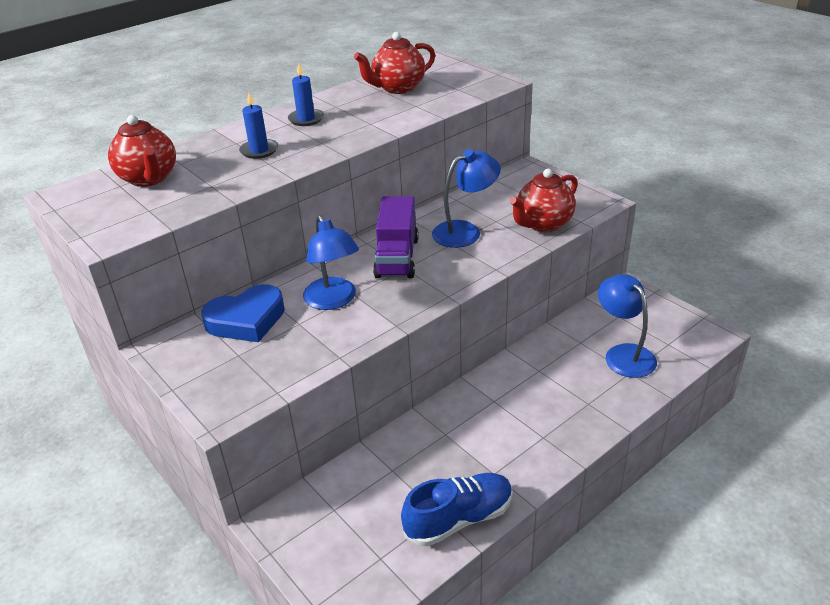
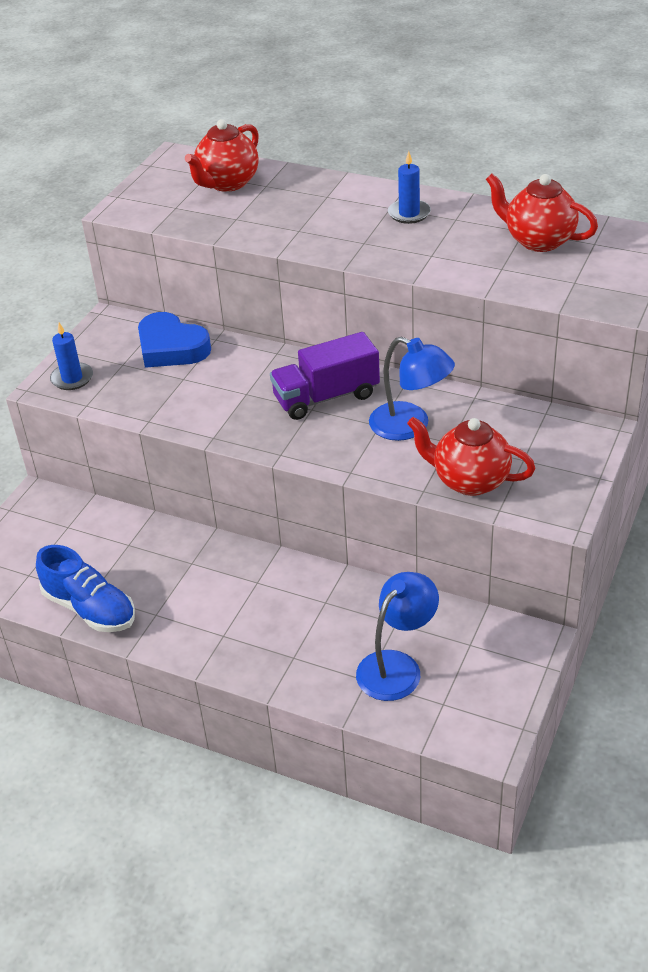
camera: 65 degrees right, 5 degrees up
blue candle [239,93,278,159] -> blue candle moved to [50,323,93,390]
blue lamp [303,215,359,310] -> none

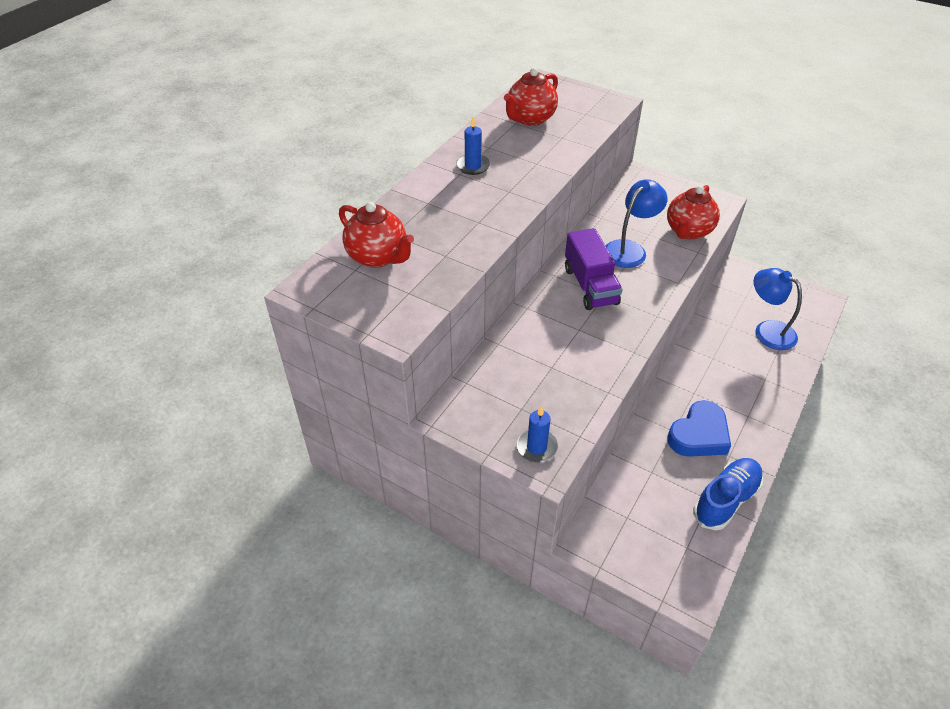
camera: 85 degrees left, 5 degrees up
blue heart [138,312,211,368] -> blue heart moved to [667,400,731,457]

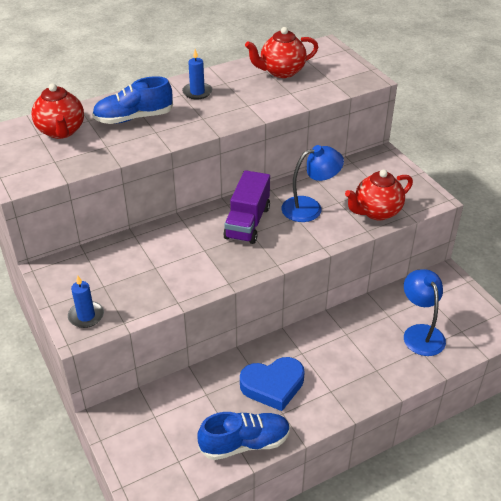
camera: 30 degrees right, 5 degrees down
none -> blue shoe [92,76,173,124]

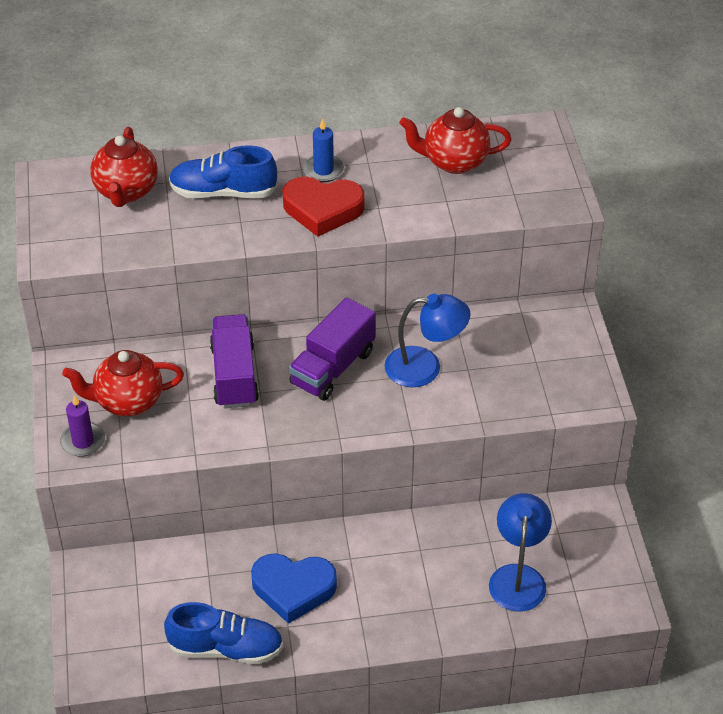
camera: 20 degrees right, 5 degrees up
blue candle [68,275,104,328] -> purple candle [60,395,105,457]
red teapot [345,169,413,220] -> red teapot moved to [62,350,184,416]
none -> purple truck [210,314,259,408]
none -> red heart [282,177,365,237]

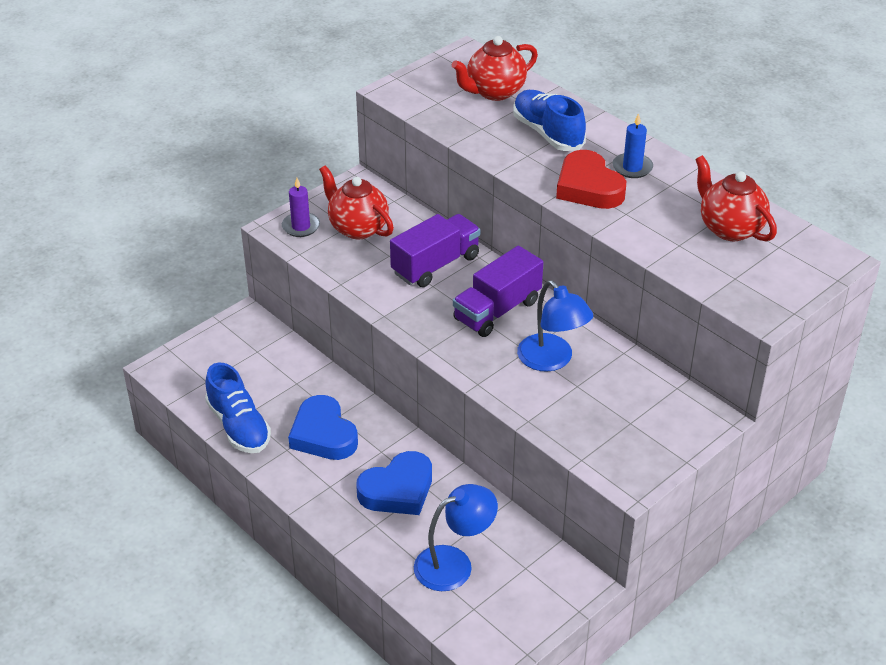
camera: 55 degrees right, 5 degrees down
purple truck [289,297,376,401] -> purple truck turned 45 degrees counterclockwise [453,245,543,337]
none -> blue heart [356,451,432,515]

